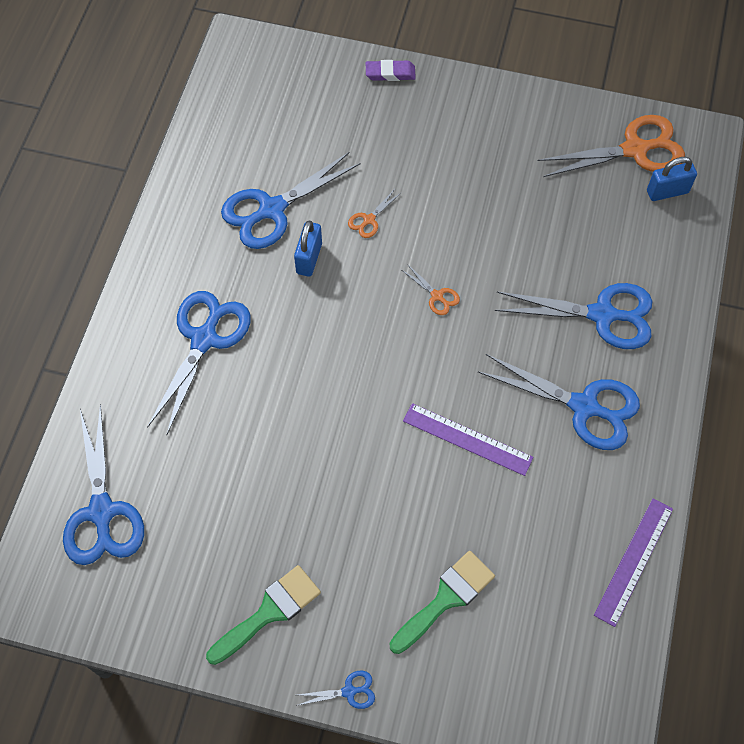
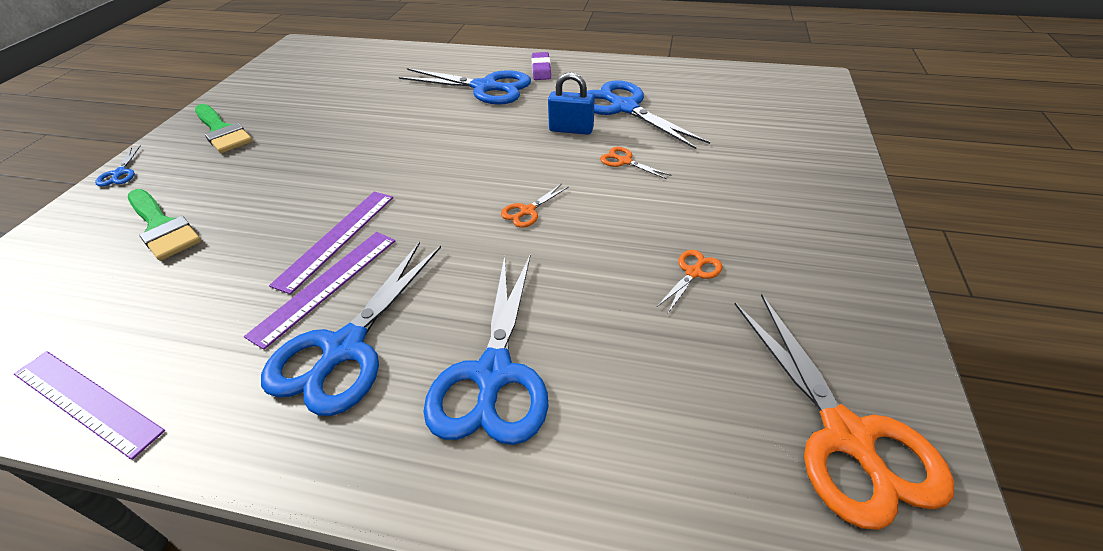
camera: 90 degrees right, 20 degrees down
blue scissors [63,404,144,565] -> none
purple eraser [366,60,416,81] -> purple eraser moved to [532,52,551,80]
blue padlock [647,157,697,201] -> none
none -> purple ruler [244,232,395,350]
none -> orange scissors [657,250,722,313]

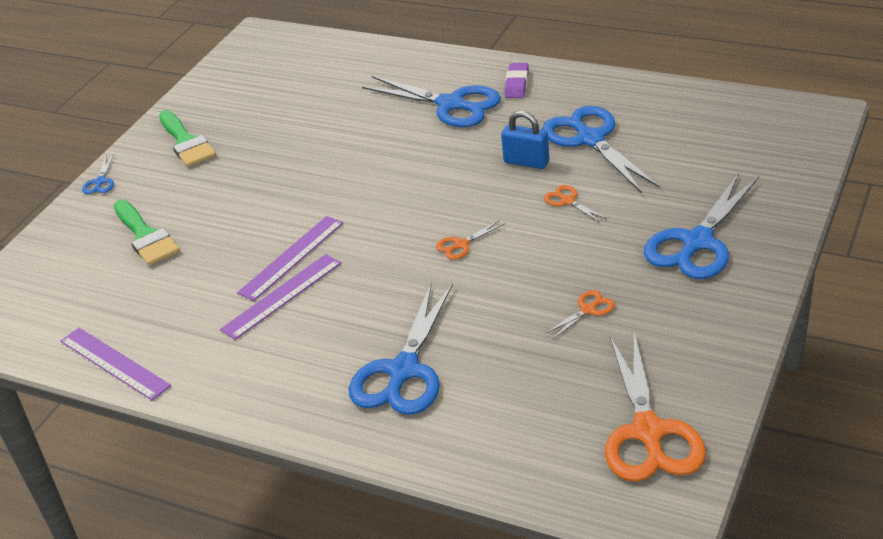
camera: 15 degrees right, 5 degrees down
blue scissors [261,241,441,416] -> blue scissors moved to [643,173,759,279]

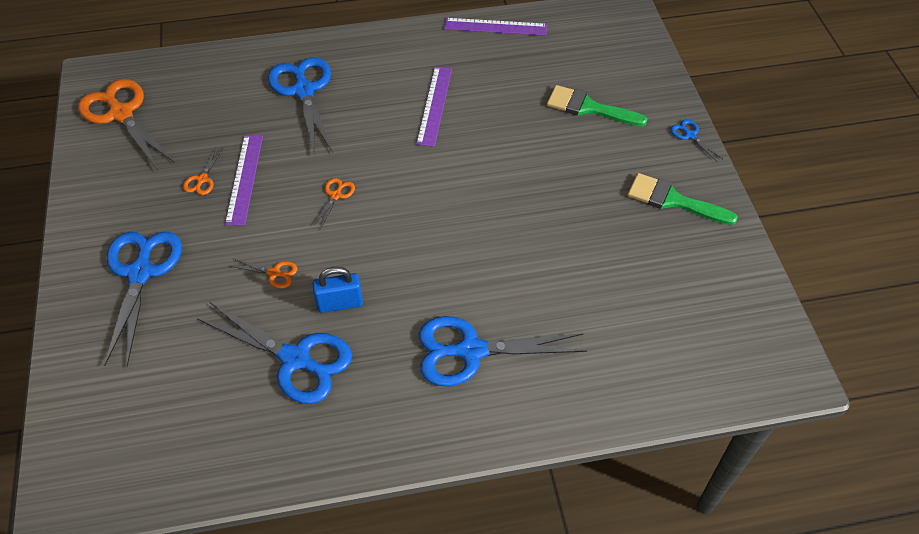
camera: 140 degrees right, 15 degrees up
purple ruler [237,216,343,301] -> purple ruler moved to [225,135,263,225]
purple eraser [505,63,529,98] -> none

